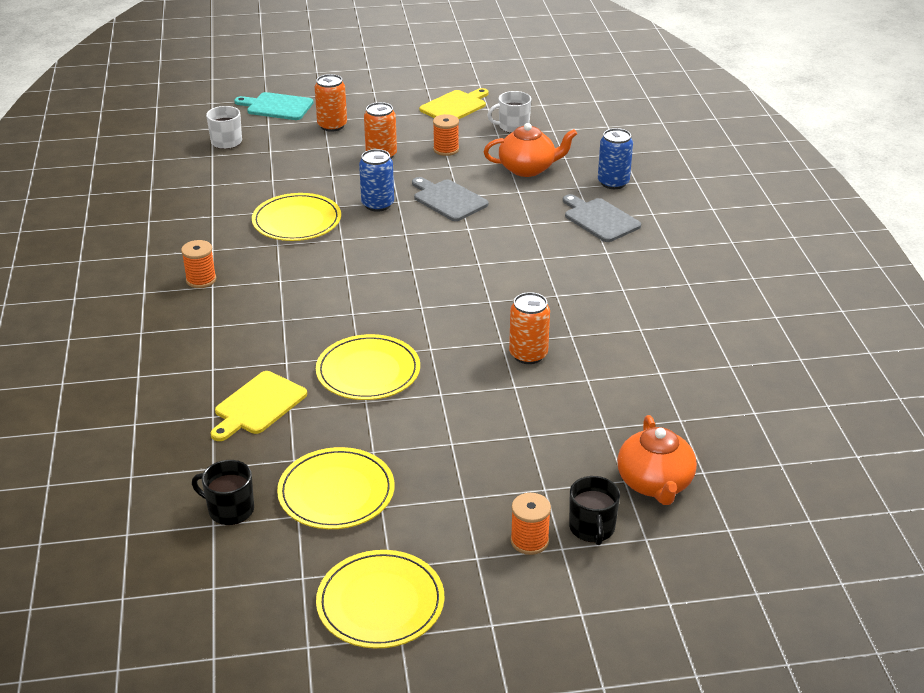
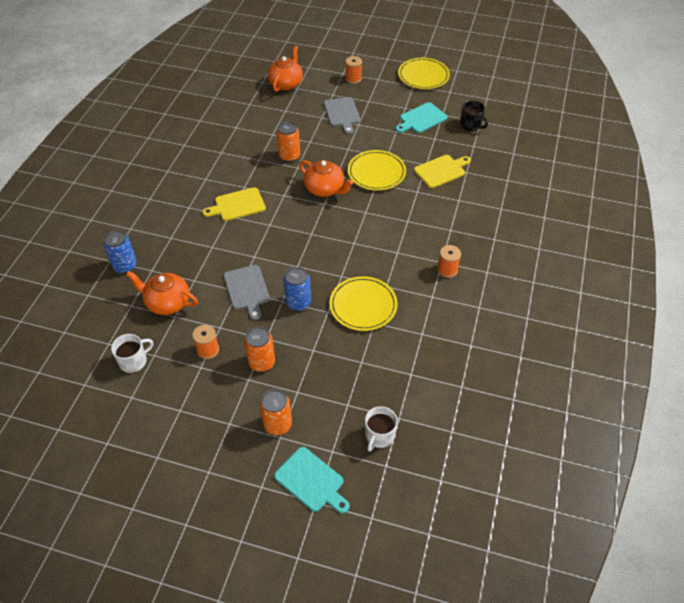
camera: 155 degrees left, 15 degrees up
yellow plate [277,447,395,529] -> turquoise cutting board [396,102,448,133]
yellow cutting board [419,88,489,119] -> yellow cutting board moved to [202,187,266,221]
white mug [487,91,532,133] -> white mug turned 45 degrees counterclockwise [111,334,153,373]
grey cutting board [563,194,641,242] -> grey cutting board moved to [324,97,361,134]
black mug [569,476,620,545] -> none
none -> orange teapot [299,160,353,197]

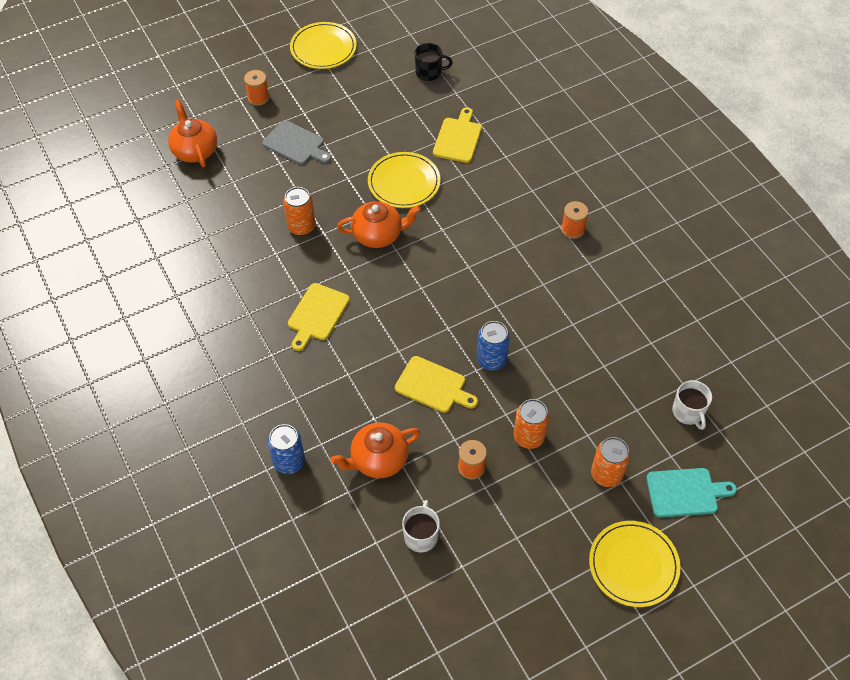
camera: 45 degrees left, 5 degrees up
grey cutting board [224,265,270,320] -> yellow cutting board [395,356,478,413]
yellow plate [329,276,398,331] -> yellow plate moved to [589,521,681,607]
turquoise cutting board [396,102,448,133] -> none

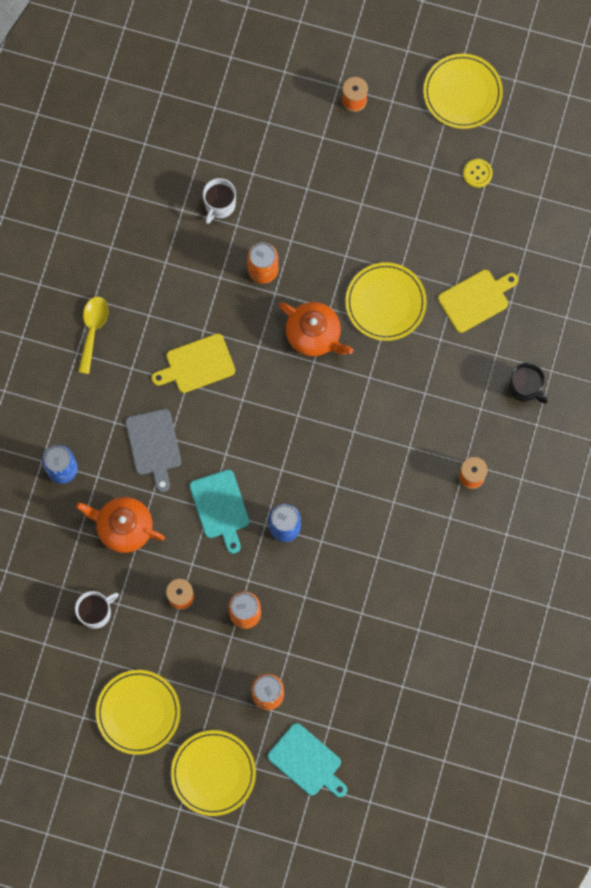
camera: 45 degrees right, 20 degrees up
orange teapot [168,100,217,167] -> none
grey cutting board [262,120,331,165] -> grey cutting board moved to [126,409,181,492]
yellow cutting board [395,356,478,413] -> turquoise cutting board [189,470,249,554]
black mug [415,43,453,81] -> black mug moved to [509,363,548,404]
white mug [672,380,712,430] -> white mug moved to [203,178,236,224]
none -> yellow spoon [78,297,109,374]
none -> yellow plate [96,670,180,755]
none -> yellow button [463,159,493,188]

